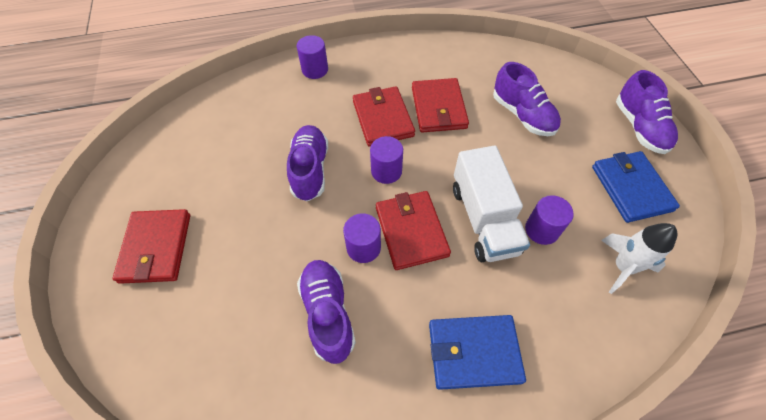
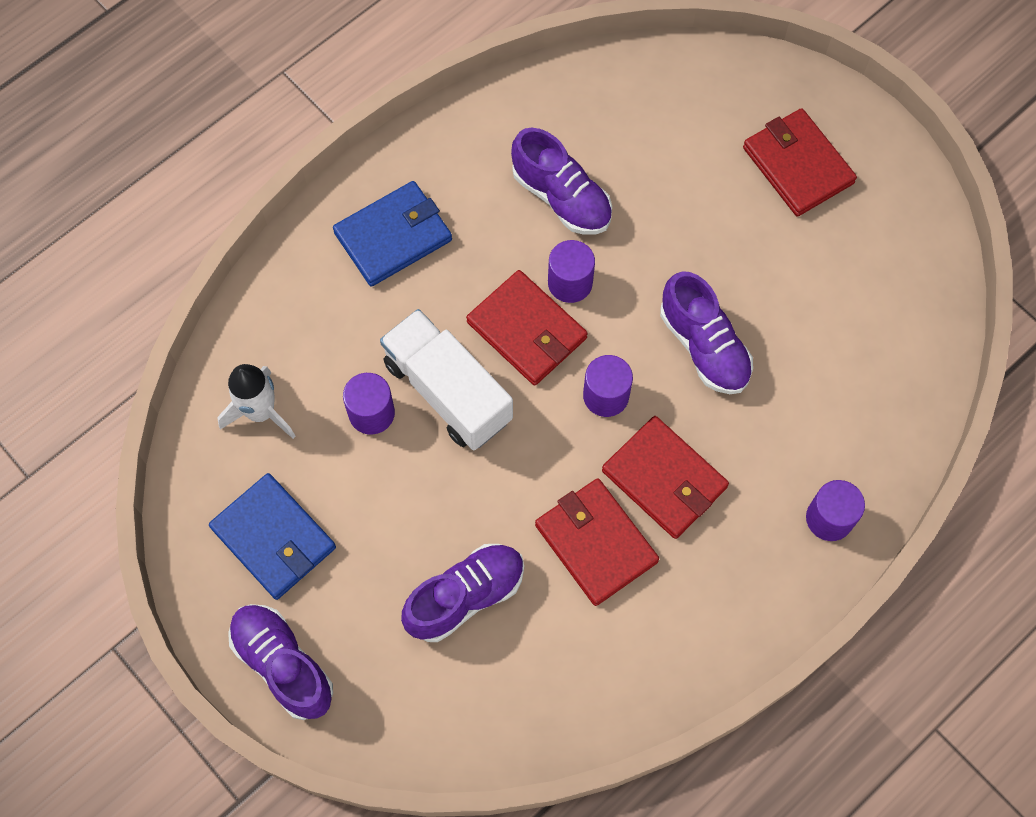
camera: 150 degrees right, 10 degrees up
purple shoe [493,62,561,136] -> purple shoe turned 120 degrees clockwise [401,544,524,642]

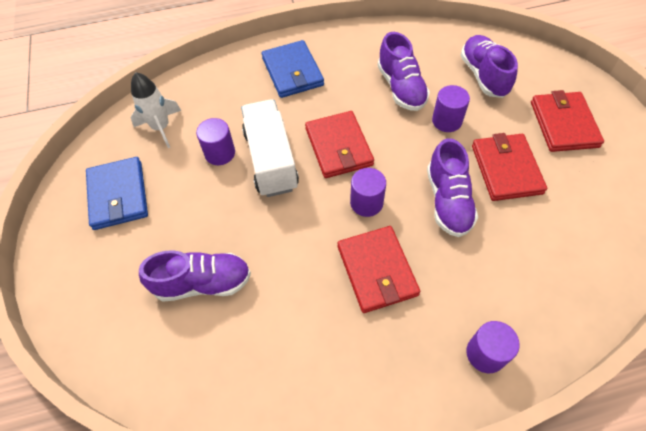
camera: 30 degrees right, 10 degrees down
purple shoe [228,604,333,720] -> purple shoe moved to [461,35,518,98]
blue wallet [333,181,452,287] -> blue wallet turned 75 degrees clockwise [262,40,324,98]
red wallet [535,478,659,606] -> red wallet moved to [472,133,547,201]
purple cylinder [548,240,595,303] -> purple cylinder moved to [432,85,470,132]

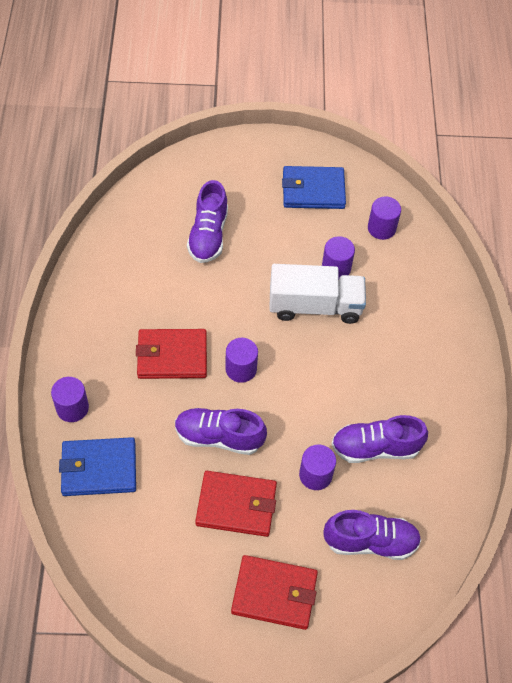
camera: 100 degrees right, 0 degrees up
white rocket [131,72,181,148] -> purple cylinder [368,196,401,240]
blue wallet [262,40,324,98] -> blue wallet moved to [59,437,136,496]
red wallet [305,111,374,178] -> none

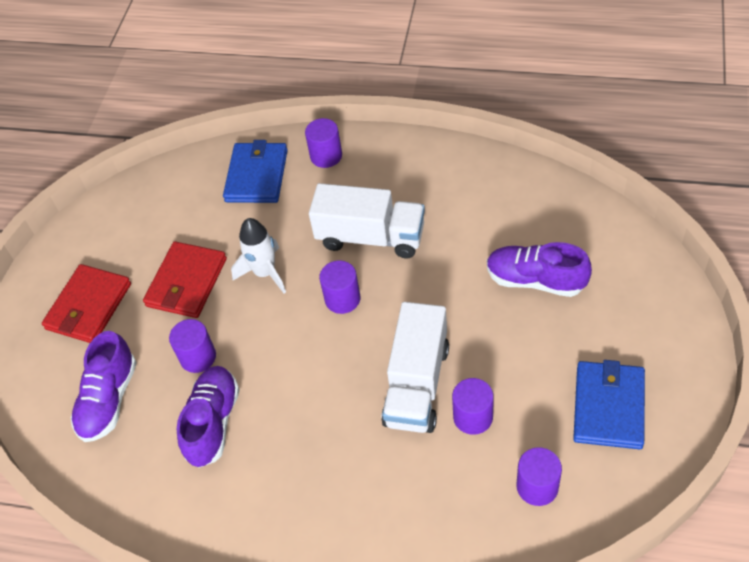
camera: 110 degrees right, 5 degrees down
red wallet [136,329,207,379] -> white truck [309,183,425,258]
purple shoe [175,408,267,455] -> white rocket [231,218,286,294]

